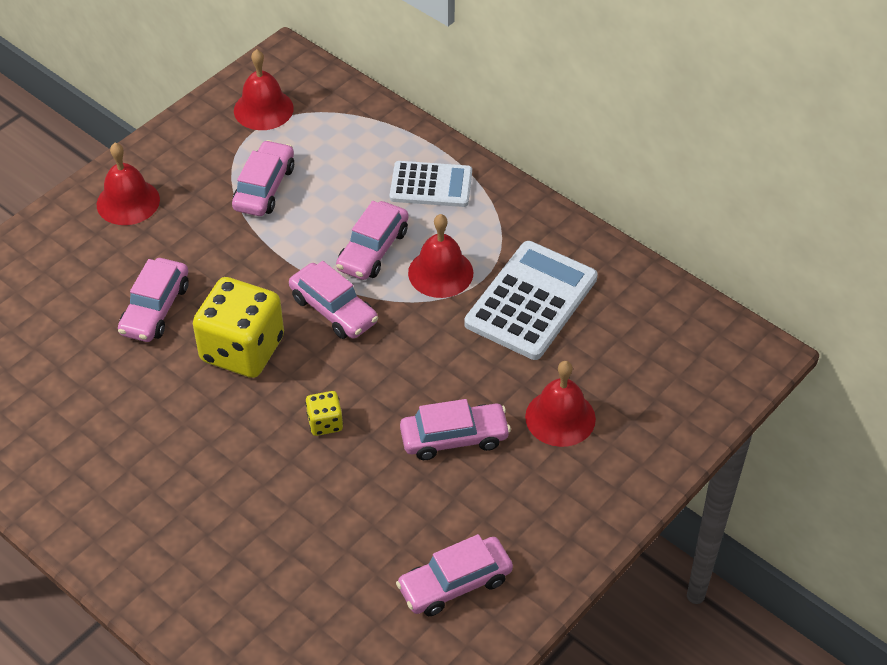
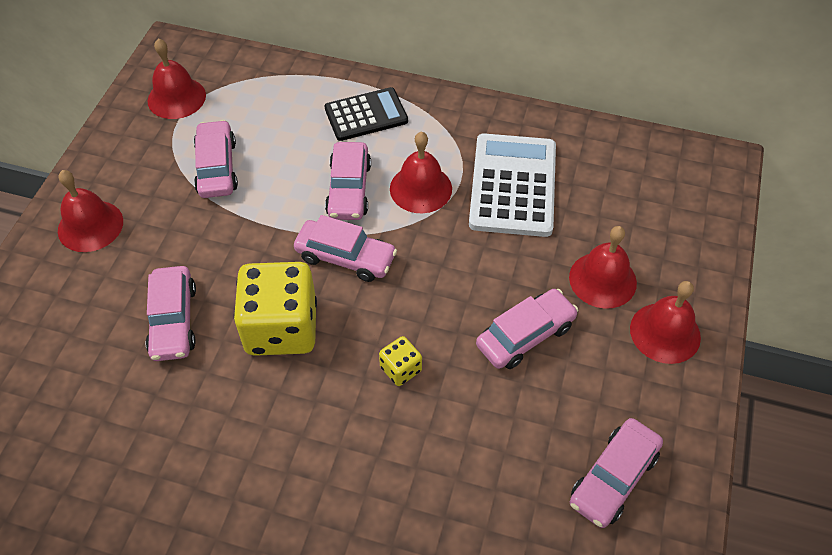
camera: 25 degrees left, 5 degrees up
white calculator [390,161,472,207] -> black calculator [324,87,408,141]
none -> red bell [630,281,701,364]

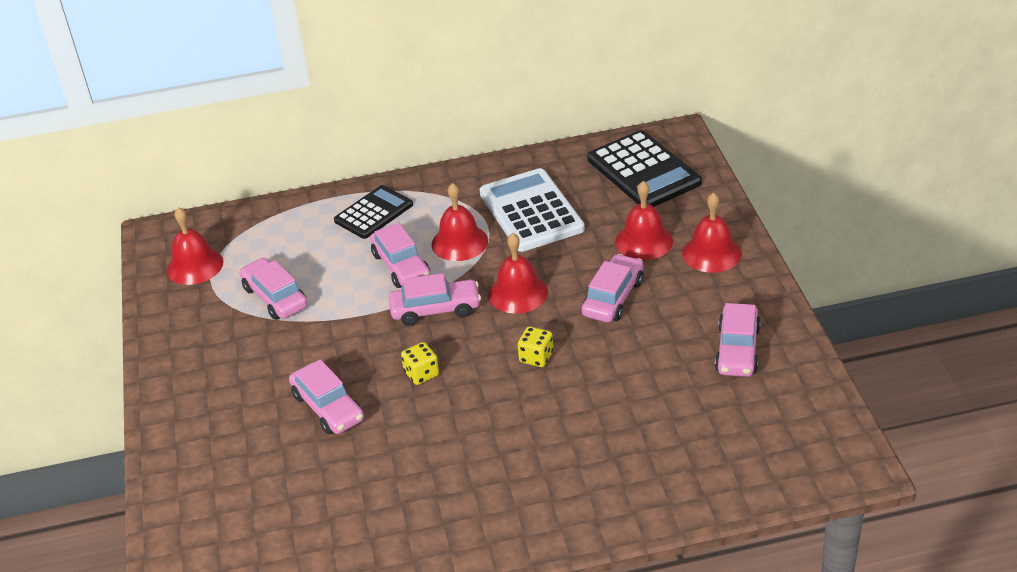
camera: 25 degrees left, 15 degrees down
red bell [58,170,123,252] -> red bell moved to [489,233,548,314]
yellow dice [234,262,317,356] -> yellow dice [401,342,439,385], size x0.45
none -> black calculator [587,130,702,207]

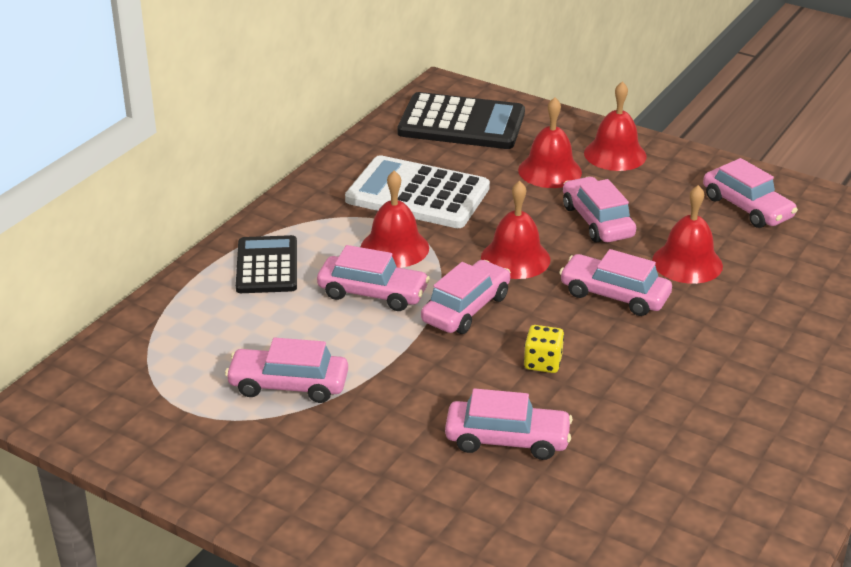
camera: 50 degrees left, 5 degrees down
red bell [167,207,223,285] -> red bell moved to [652,185,723,284]
yellow dice [518,327,553,367] -> pink car [559,249,672,316]

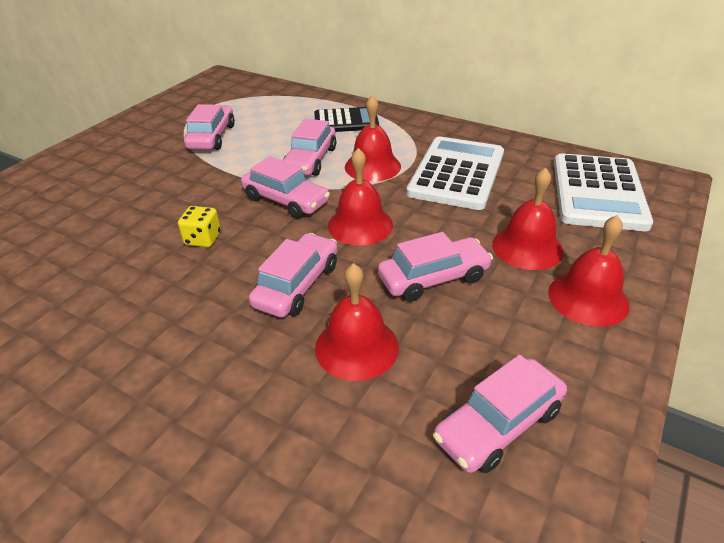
camera: 90 degrees right, 5 degrees up
black calculator [397,92,525,149] -> white calculator [554,153,653,231]
pink car [445,388,573,460] -> none

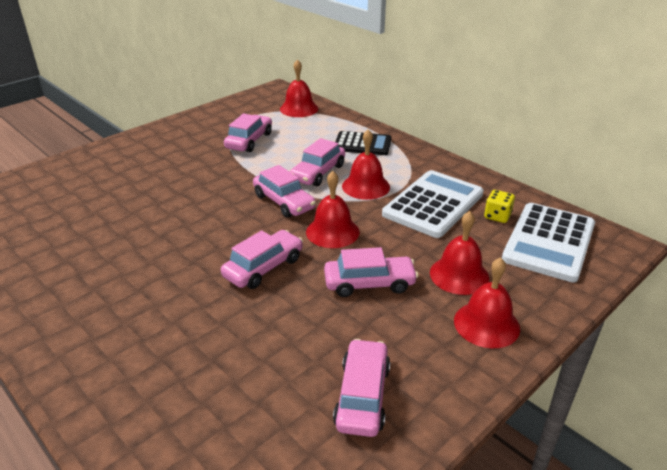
camera: 15 degrees right, 5 degrees down
yellow dice [178,206,221,247] -> yellow dice moved to [484,190,515,223]
red bell [315,263,399,381] -> red bell moved to [280,59,319,117]
pink car [433,355,567,473] -> pink car turned 120 degrees clockwise [333,339,390,437]

